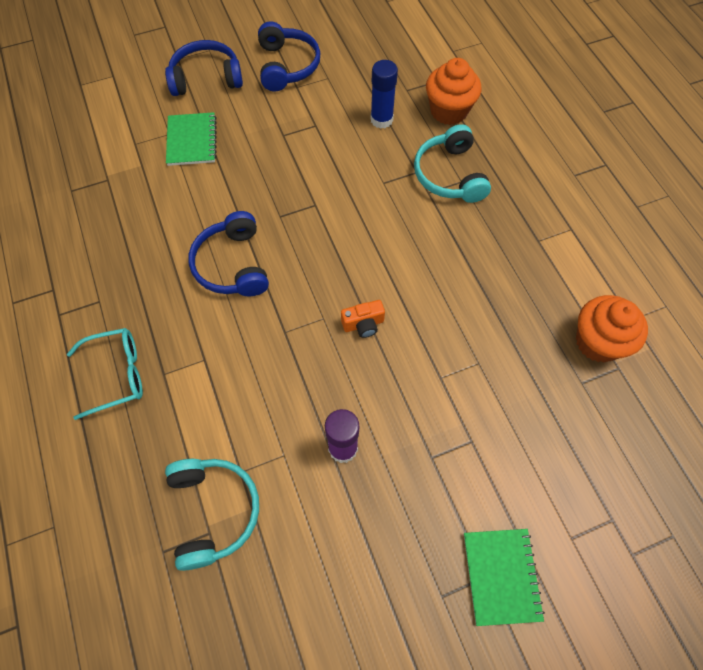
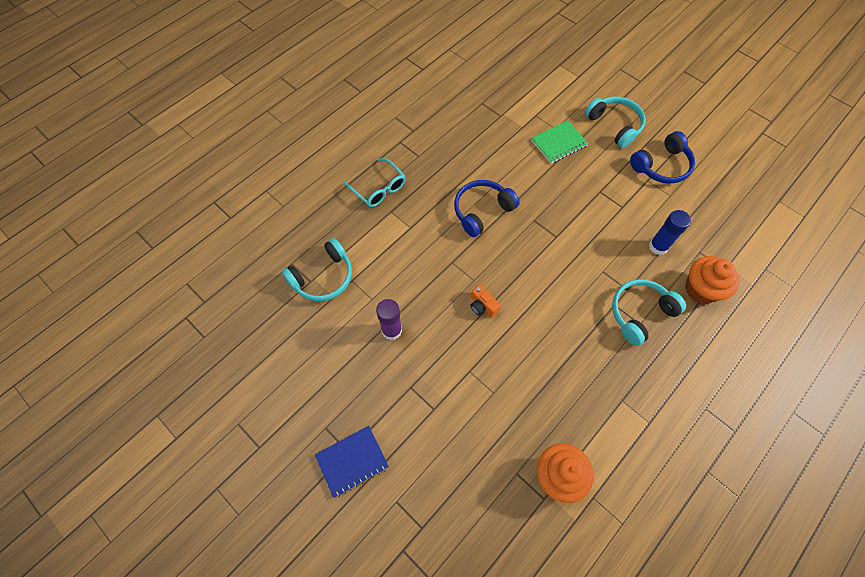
camera: 65 degrees right, 0 degrees up
blue headphones [165,40,243,96] -> turquoise headphones [585,96,646,148]
green notebook [464,529,545,626] -> blue notebook [315,426,389,498]

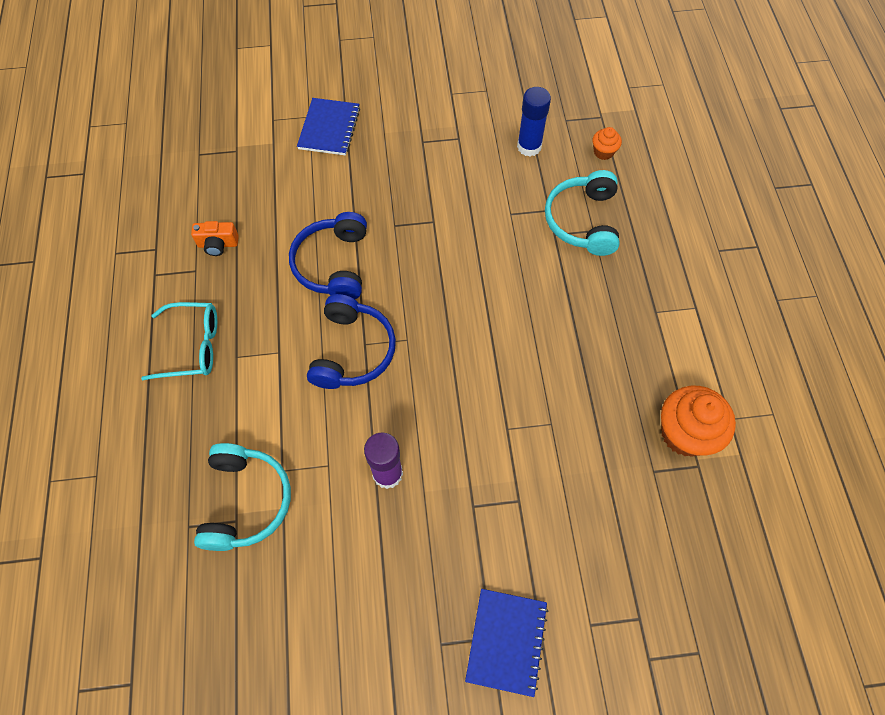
camera: 50 degrees left, 0 degrees up
orange camera [470,285,501,318] -> orange camera moved to [191,221,239,256]
green notebook [531,120,589,164] -> blue notebook [297,98,360,155]
turquoise headphones [585,96,646,148] -> none
blue headphones [630,131,695,184] -> blue headphones moved to [307,294,396,389]
orange cupcake [685,256,740,304] -> orange cupcake [593,127,622,160], size x0.49

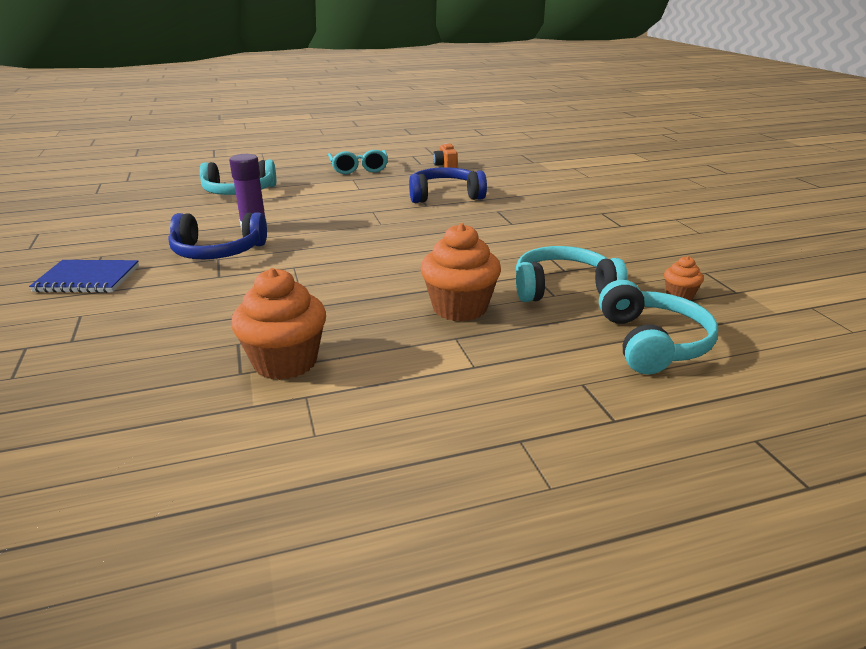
camera: 80 degrees right, 35 degrees down
blue notebook [297,98,360,155] -> none
blue headphones [307,294,396,389] -> blue headphones moved to [168,212,267,259]
blue glue stick [517,87,551,156] -> none
none -> orange cupcake [421,223,501,322]
none -> turquoise headphones [599,280,718,374]

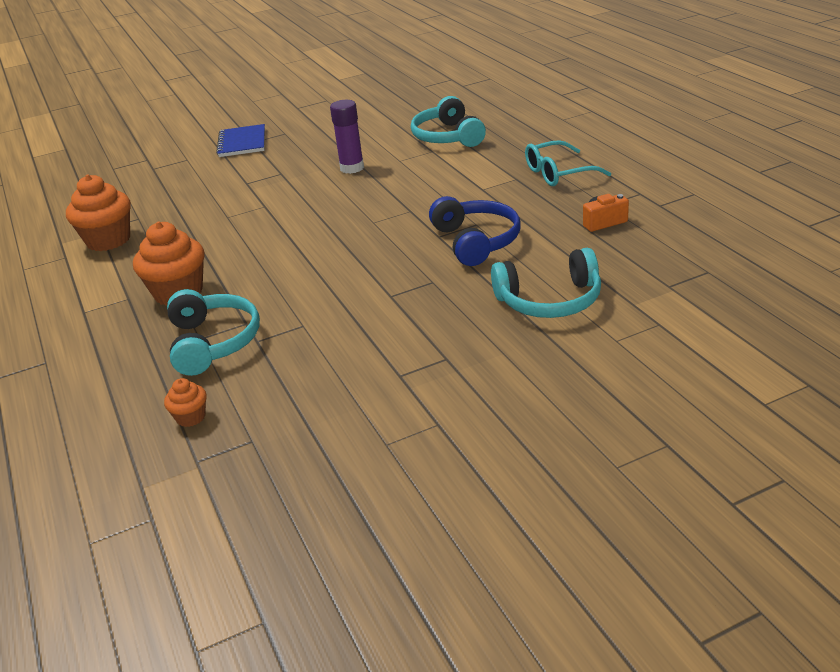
camera: 85 degrees right, 5 degrees up
blue headphones [168,212,267,259] -> none
turquoise headphones [599,280,718,374] -> turquoise headphones moved to [491,248,601,318]

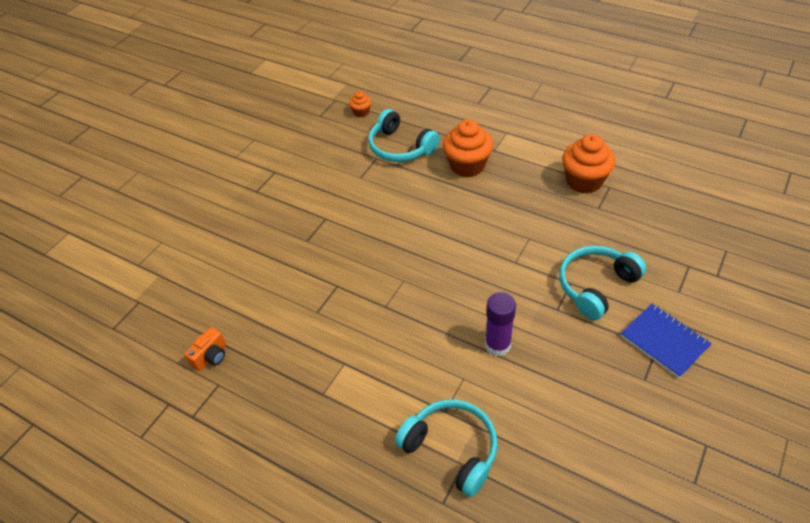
camera: 145 degrees right, 15 degrees up
blue headphones [429,196,521,266] -> none
turquoise headphones [491,248,601,318] -> turquoise headphones moved to [559,246,646,320]
turquoise glasses [525,140,611,186] -> none

